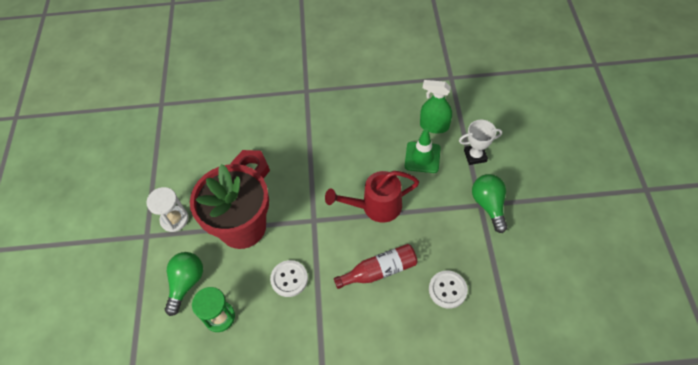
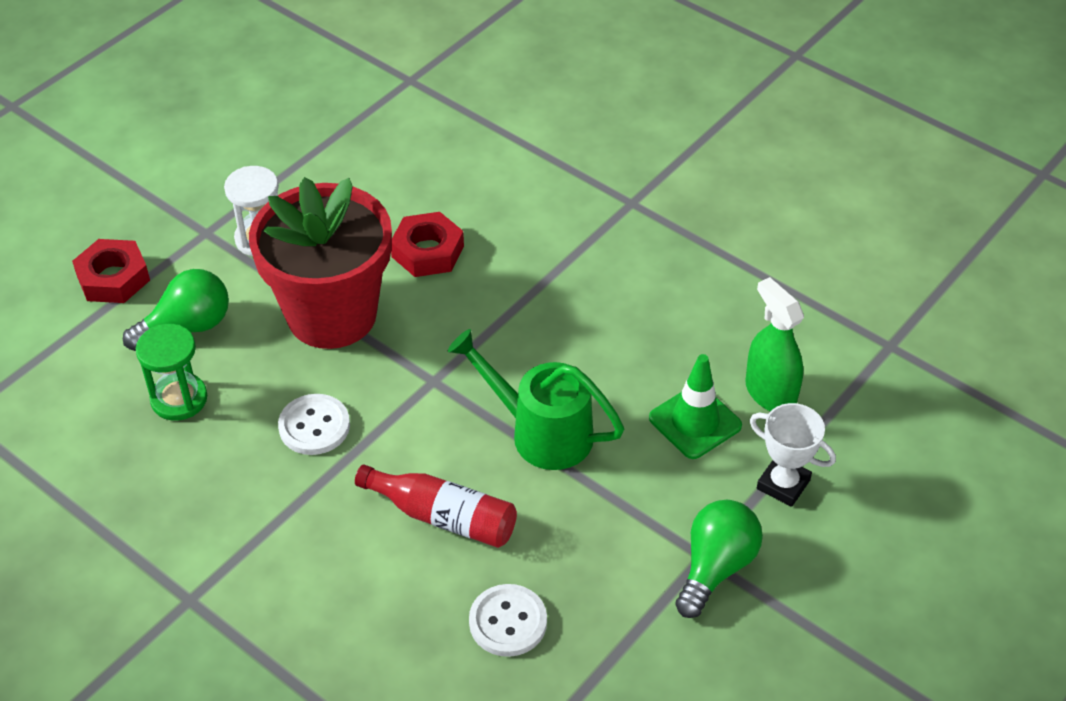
camera: 40 degrees right, 10 degrees down
red watering can [325,171,419,223] -> green watering can [447,329,624,470]
none -> red nut [72,239,150,303]

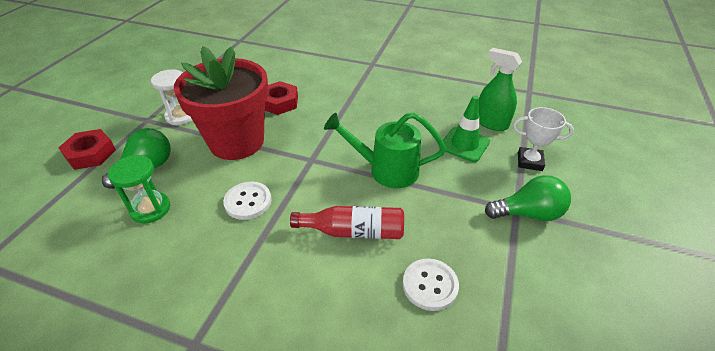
camera: 20 degrees left, 5 degrees down
green light bulb [675,500,763,618] -> green light bulb turned 75 degrees clockwise [485,175,571,221]

